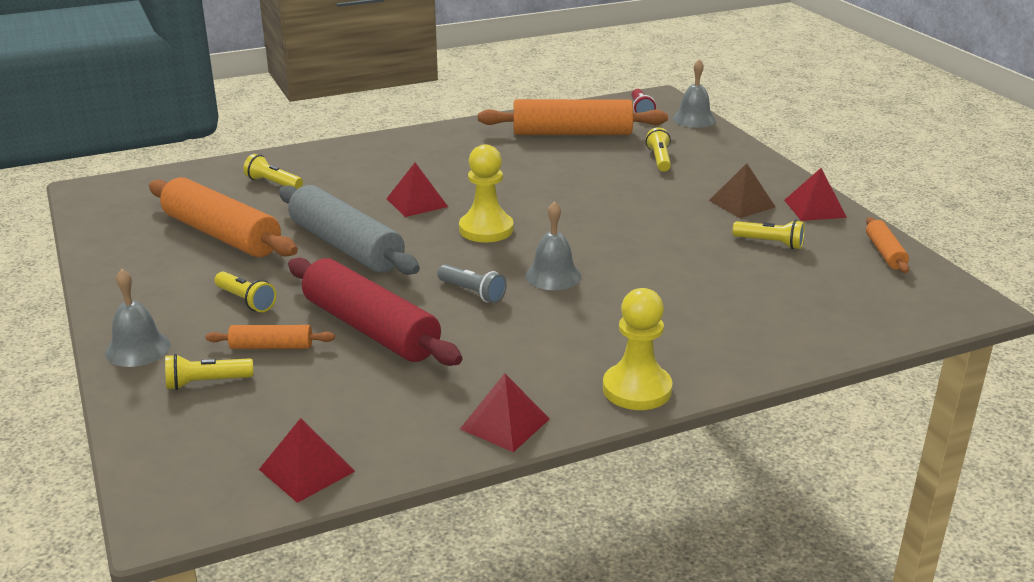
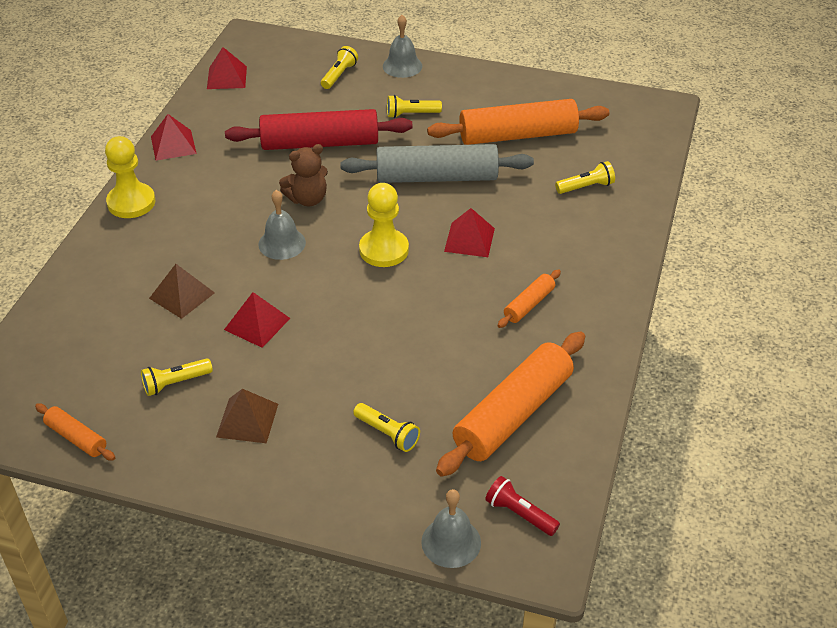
camera: 130 degrees right, 15 degrees up
orange rolling pin [206,325,335,349] -> orange rolling pin moved to [498,269,561,328]
grey flashlight [437,265,507,303] -> brown teddy bear [279,144,328,206]
red pyramid [784,168,847,221] -> red pyramid moved to [224,292,290,348]
none -> brown pyramid [149,264,215,319]

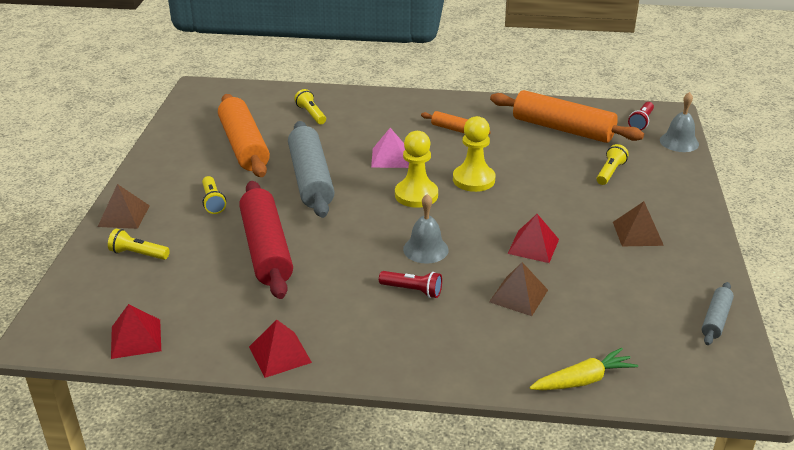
camera: 100 degrees left, 10 degrees down
orange rolling pin [35,403,115,461] -> grey rolling pin [702,282,734,345]
yellow pawn [105,136,156,218] -> yellow pawn moved to [453,116,495,192]
yellow flashlight [141,358,213,396] -> none
brown teddy bear [279,144,328,206] -> none
grey bell [383,15,422,78] -> brown pyramid [98,184,150,229]
red pyramid [444,208,495,257] -> pink pyramid [371,128,409,168]
none -> red flashlight [379,271,442,298]
none -> yellow carrot [529,347,638,390]

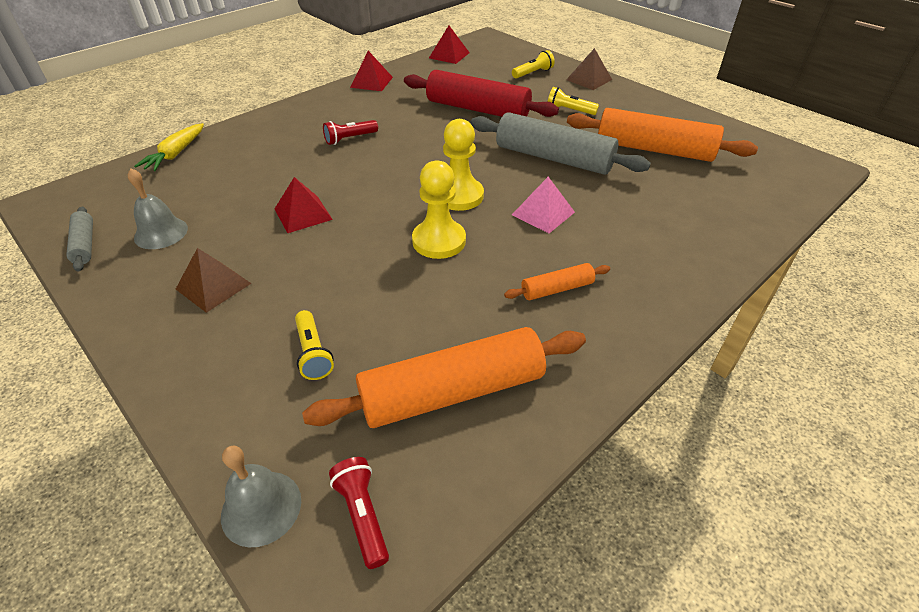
camera: 130 degrees right, 10 degrees up
yellow flashlight [294,89,326,124] -> none
grey bell [403,194,449,264] -> grey bell moved to [128,168,188,249]
brown pyramid [489,262,548,316] -> none

